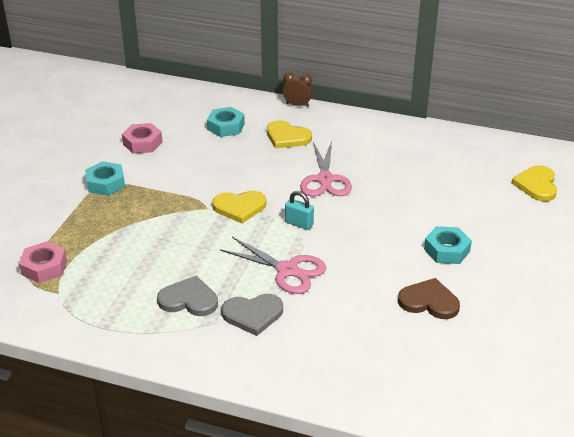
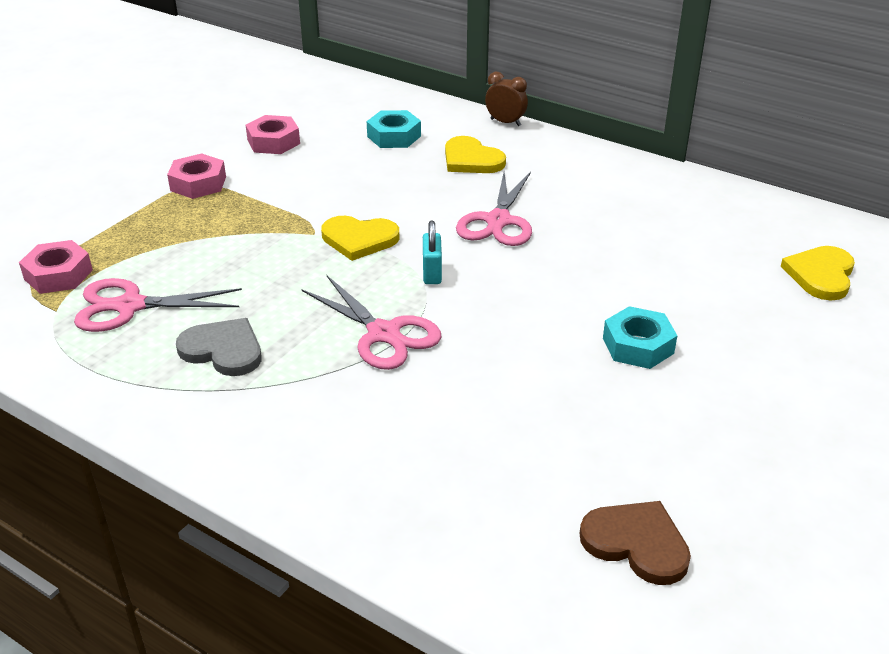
camera: 15 degrees right, 0 degrees up
turquoise nut [85,161,125,196] -> pink nut [167,153,226,199]
grey heart [221,294,283,336] -> none
turquoise padlock [285,191,314,230] -> turquoise padlock turned 45 degrees clockwise [423,221,442,284]
brown heart [398,278,460,319] -> brown heart moved to [579,501,691,585]
none -> pink scissors [74,278,242,332]

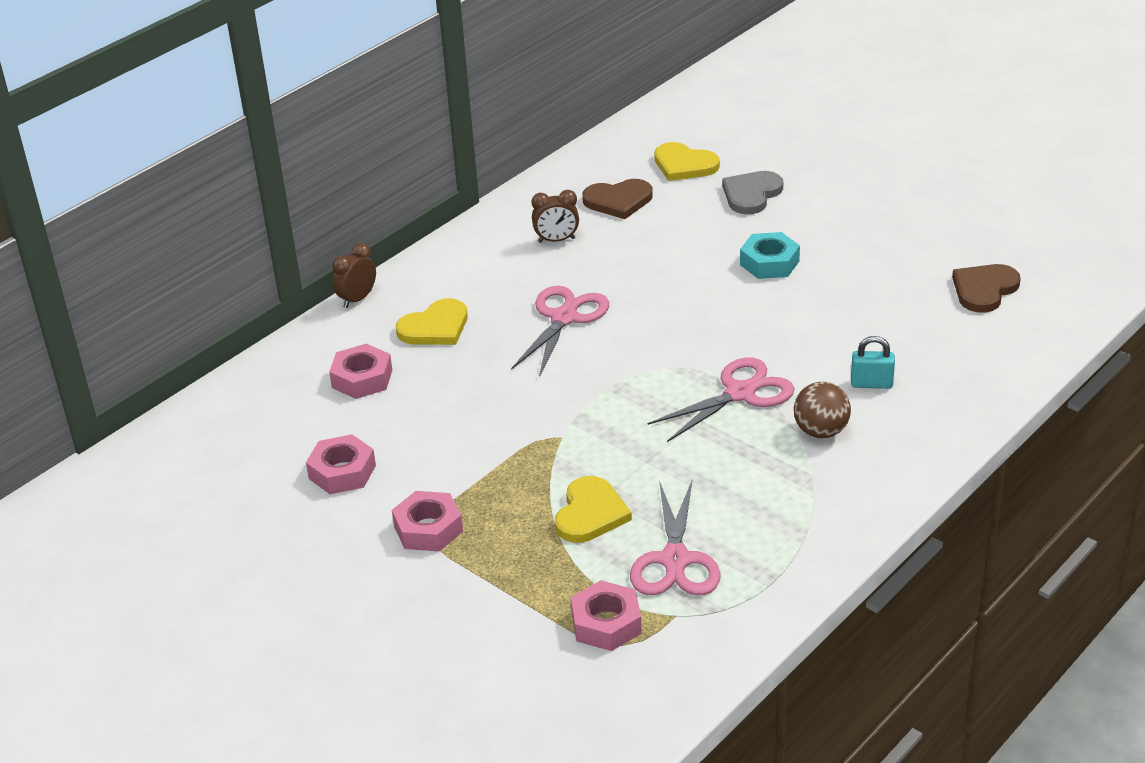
camera: 80 degrees left, 0 degrees up
grey heart [176,318,262,376] -> grey heart moved to [722,171,783,214]
yellow heart [321,216,400,261] -> yellow heart moved to [555,476,632,543]
turquoise nut [367,110,421,148] -> pink nut [329,344,392,399]
turquoise padlock [423,221,442,284] -> turquoise padlock moved to [851,336,895,389]
pink scissors [456,172,532,246] -> pink scissors turned 90 degrees counterclockwise [511,286,609,377]
none -> brown clock [532,190,579,243]
none -> brown heart [582,179,653,219]
none -> brown ball [794,382,851,438]

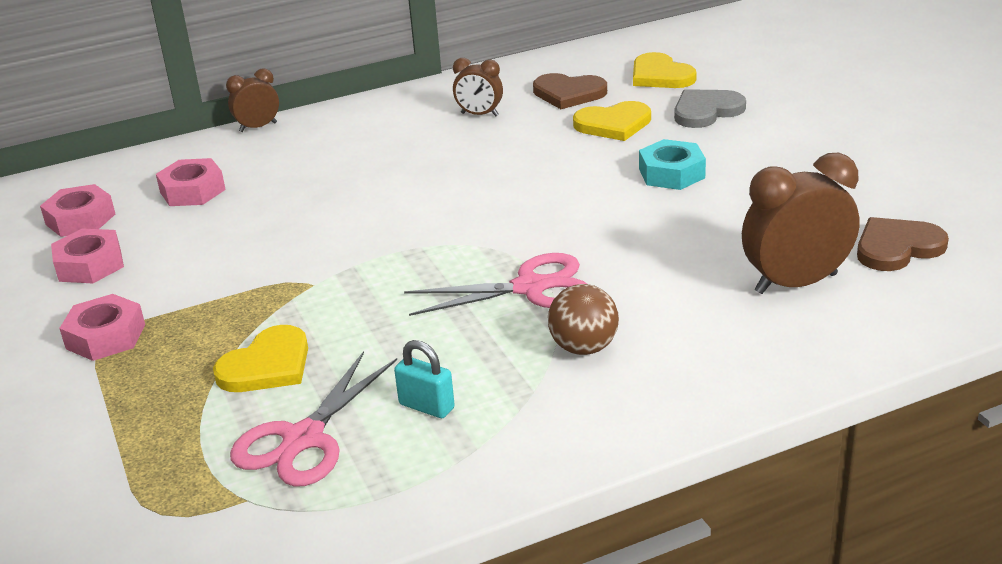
camera: 25 degrees right, 5 degrees down
yellow heart [396,298,468,345] -> yellow heart moved to [573,101,651,141]
pink scissors [511,286,609,377] -> none
pink nut [571,580,642,651] -> pink nut moved to [40,184,115,237]
turquoise padlock [851,336,895,389] -> turquoise padlock moved to [394,340,455,418]
none -> brown clock [742,153,860,294]

